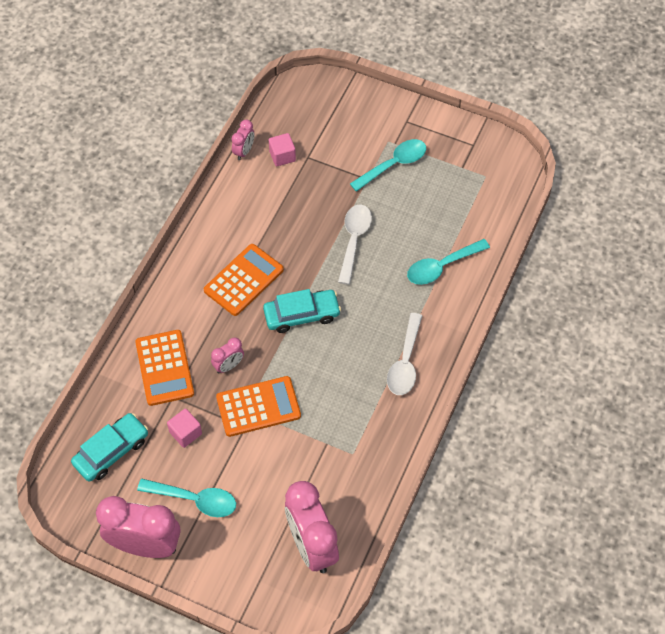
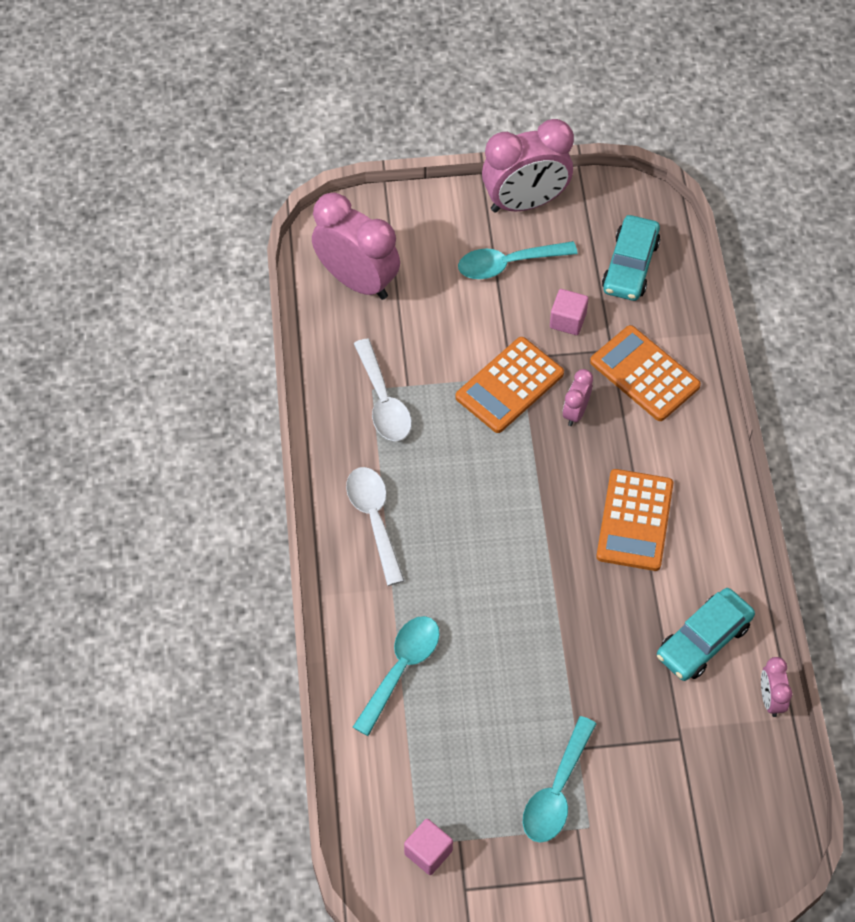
camera: 150 degrees right, 0 degrees up
turquoise car [263,289,341,333] -> turquoise car moved to [657,588,755,681]
pink cube [269,133,296,167] -> pink cube moved to [404,819,453,875]
white spoon [338,205,372,285] -> white spoon moved to [354,339,412,441]

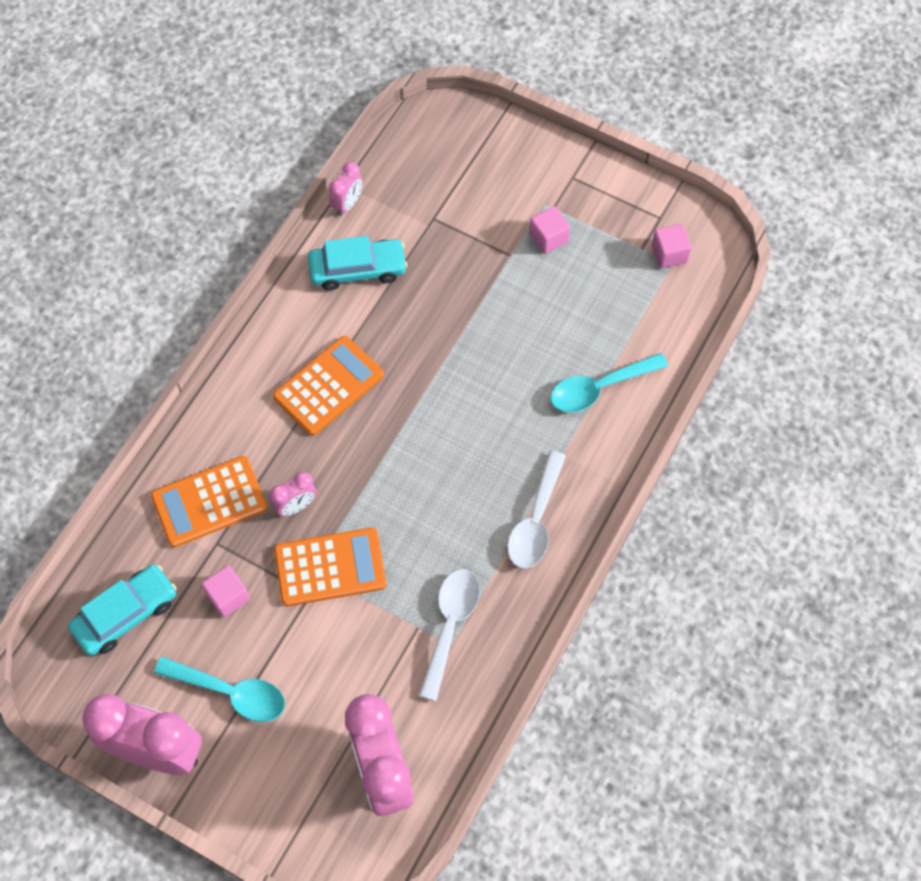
camera: 145 degrees left, 5 degrees up
turquoise spoon [523,716,597,843] -> pink cube [529,206,570,254]
orange calculator [590,325,701,421] -> orange calculator turned 75 degrees clockwise [151,456,267,548]

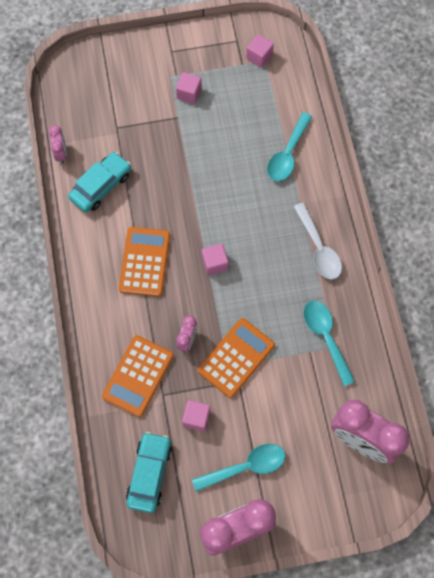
camera: 40 degrees left, 5 degrees up
white spoon [419,569,480,701] -> turquoise spoon [303,301,355,386]
none -> pink cube [202,244,229,275]

